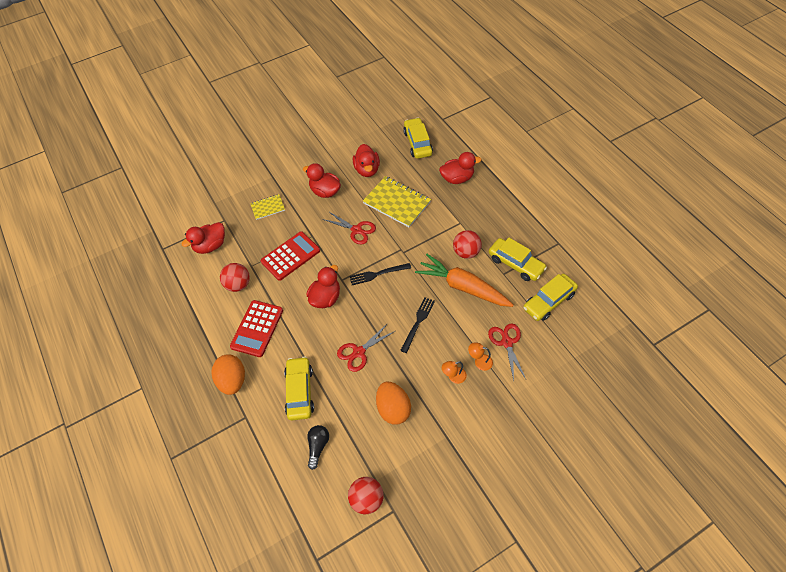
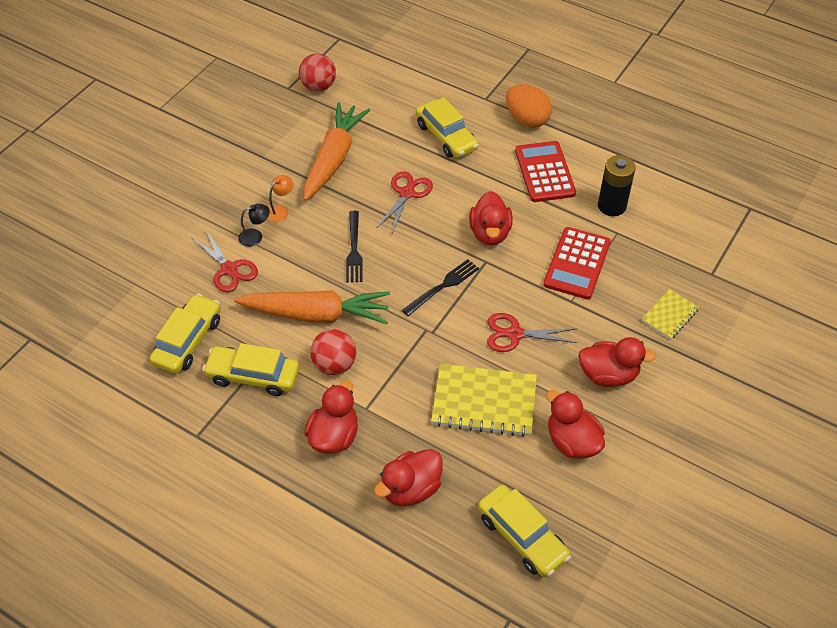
camera: 150 degrees right, 5 degrees down
red duck [182,222,225,254] -> red duck moved to [304,381,358,454]
red ball [220,263,250,292] -> black battery [598,155,636,216]
black light bulb [307,425,329,470] -> none
orange egg [376,382,411,425] -> orange carrot [304,102,370,201]
orange lamp [468,342,493,371] -> black lamp [238,204,270,247]

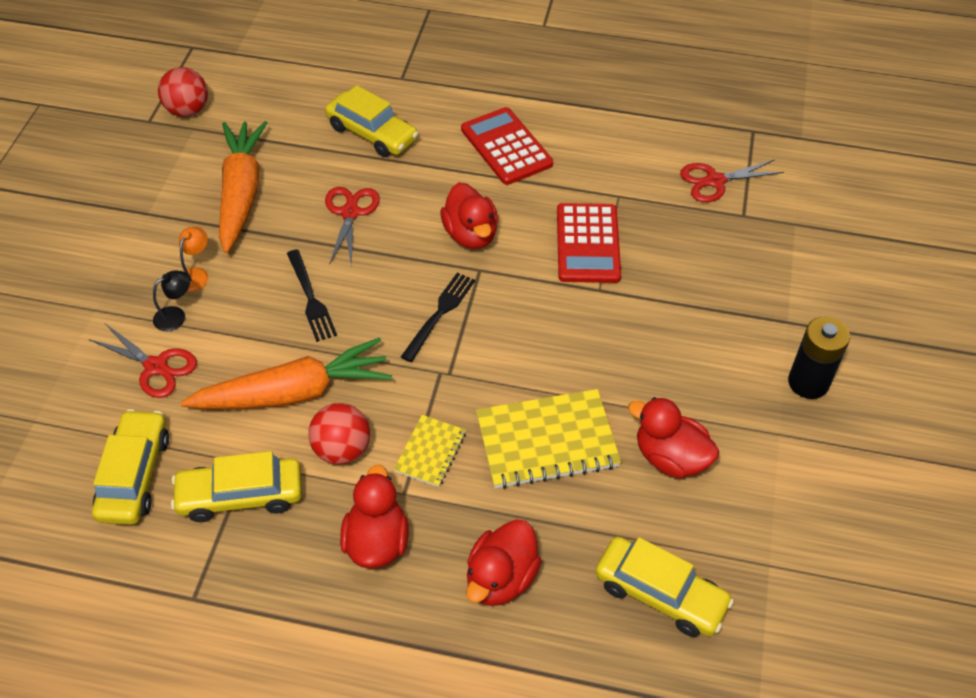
camera: 20 degrees left, 0 degrees up
red scissors [487,313,578,352] -> red scissors moved to [680,159,784,202]
orange egg [506,84,552,128] -> none
red duck [578,337,657,387] -> none
black battery [598,155,636,216] -> black battery moved to [788,317,850,399]
yellow notebook [642,289,699,339] -> yellow notebook moved to [394,415,466,487]

